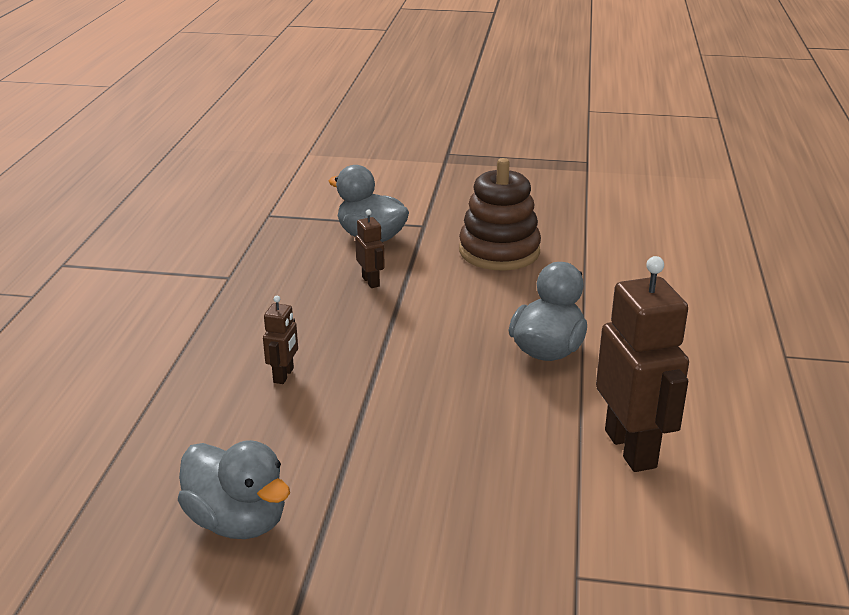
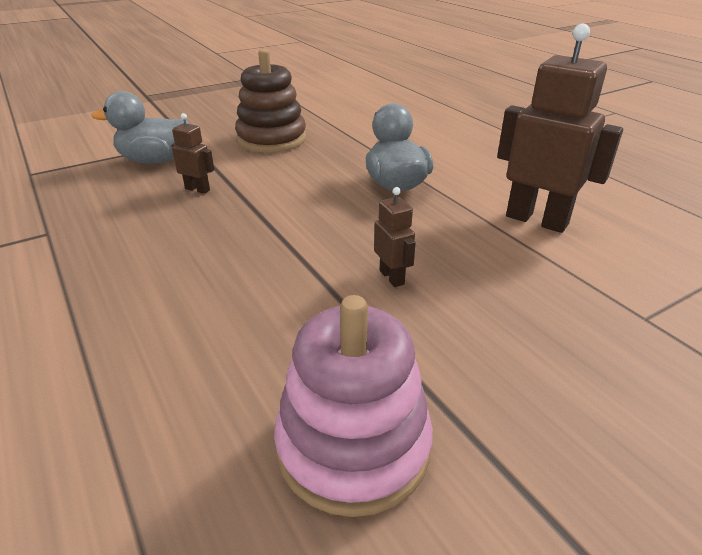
camera: 40 degrees left, 5 degrees up
grey duck [178,440,290,539] -> pink stacking toy [274,295,433,517]
brown robot [263,296,298,384] -> brown robot moved to [374,187,416,287]

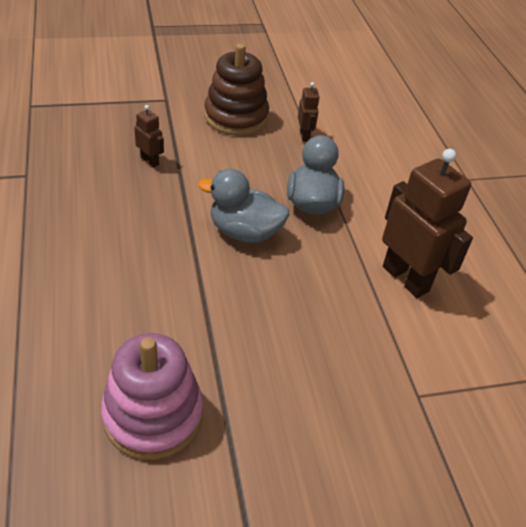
camera: 15 degrees right, 10 degrees up
grey duck [91,91,190,164] -> grey duck moved to [198,169,290,243]
brown robot [374,187,416,287] -> brown robot moved to [298,82,320,142]

